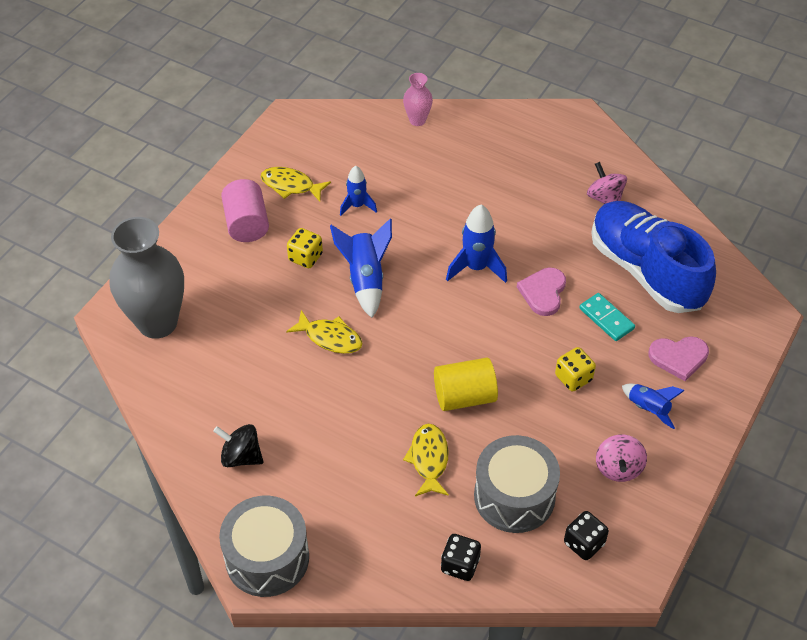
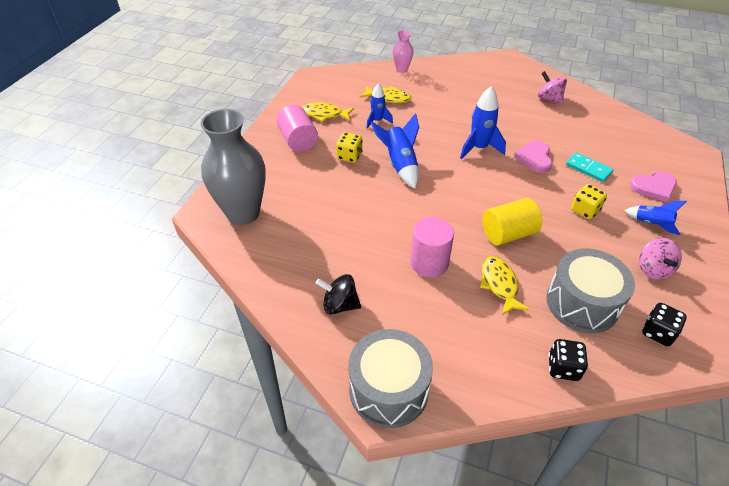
camera: 10 degrees left, 5 degrees down
yellow fish [286,310,362,354] -> yellow fish moved to [360,86,411,103]
blue shoe [591,201,716,313] -> none
none -> pink cylinder [410,217,454,277]

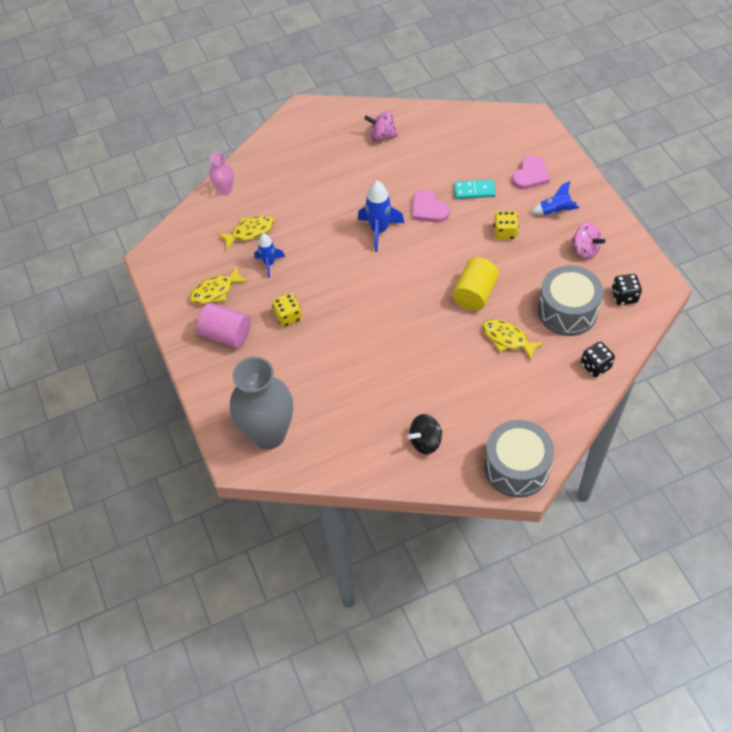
camera: 40 degrees left, 10 degrees up
blue rocket [371,113,419,189] -> none
pink cylinder [410,217,454,277] -> none

